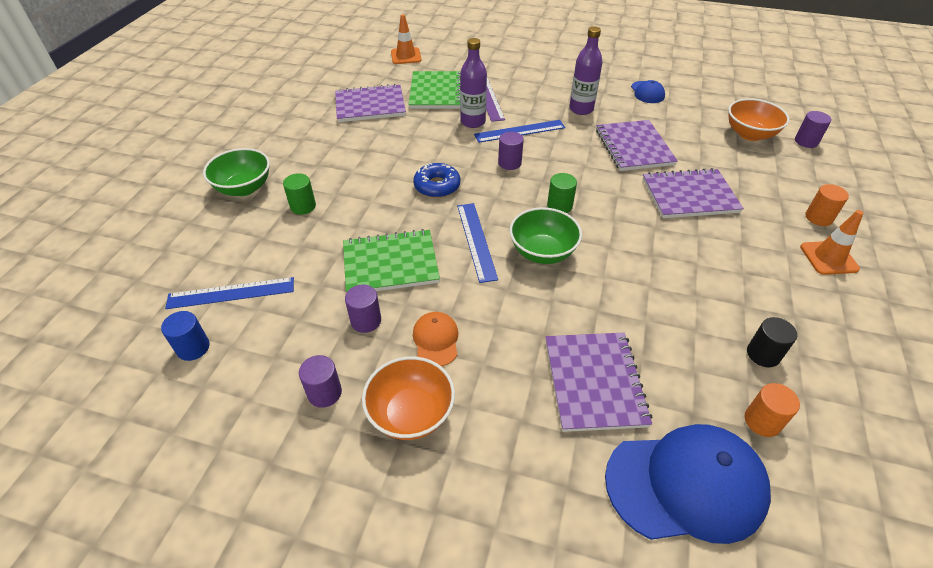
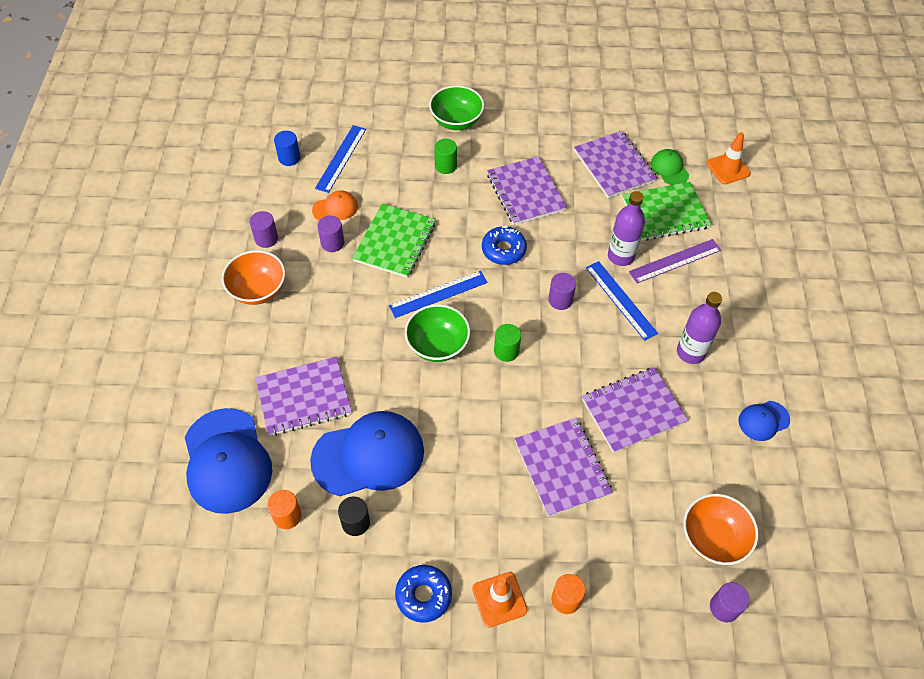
camera: 75 degrees right, 10 degrees up
blue ruler [165,277,294,309] -> blue ruler turned 45 degrees clockwise [315,125,366,193]
green notebook [343,229,440,292] -> green notebook turned 45 degrees clockwise [352,203,436,278]
orange cap [413,312,458,366] -> orange cap moved to [312,191,358,220]
none -> blue cap [310,411,424,496]
none -> blue donut [395,565,452,623]
none -> purple notebook [487,156,567,225]
none -> green cap [651,149,689,185]

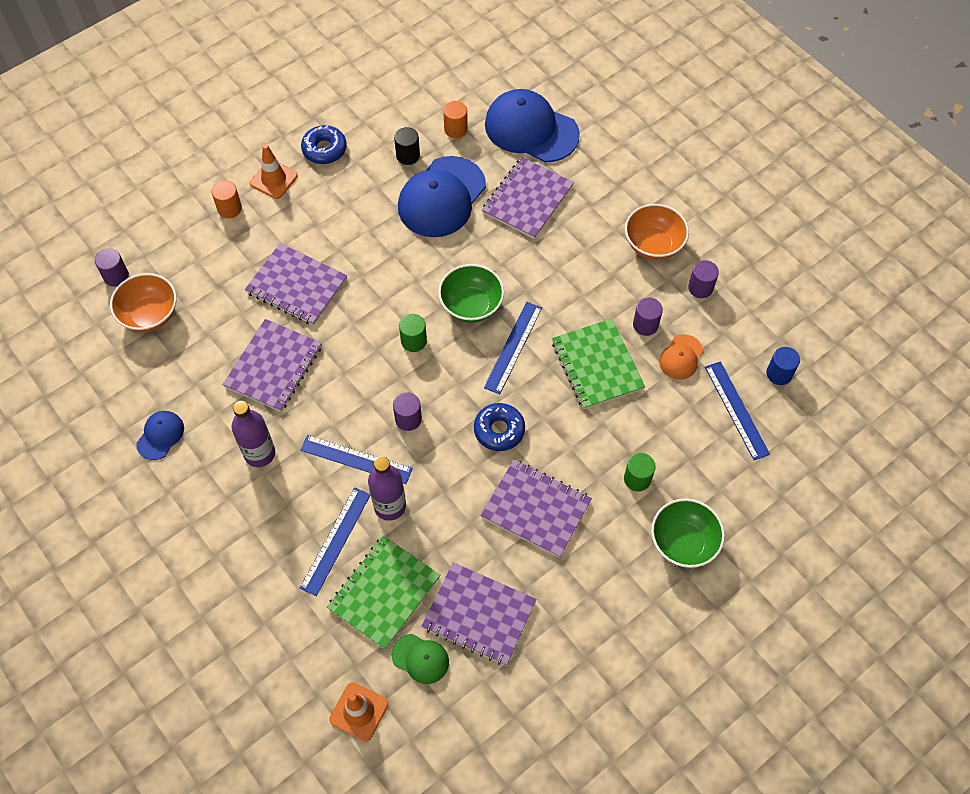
camera: 140 degrees right, 5 degrees up
purple ruler [629,239,721,283] -> blue ruler [300,487,371,596]

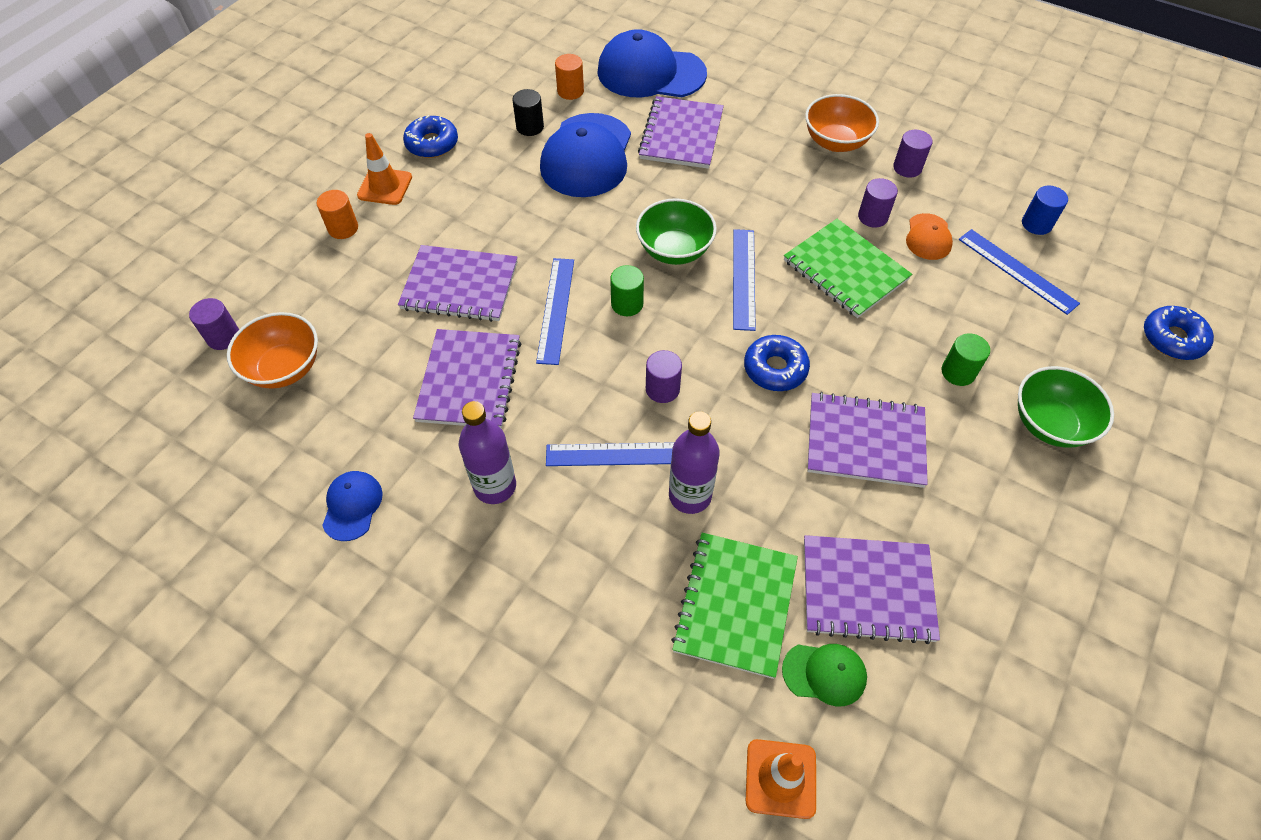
camera: 20 degrees left, 5 degrees down
blue ruler [300,487,371,596] -> blue ruler moved to [536,258,574,365]
none -> blue donut [1144,306,1214,360]

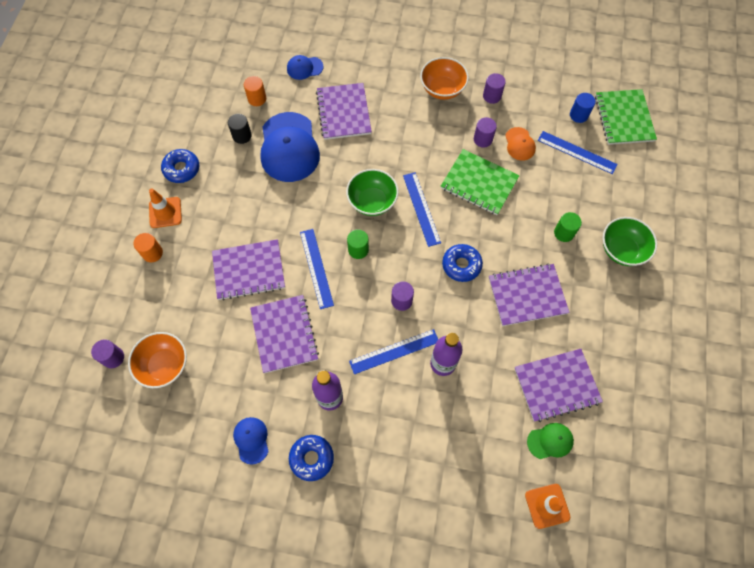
camera: 20 degrees left, 10 degrees up
blue cap [597,29,707,98] -> blue cap [287,55,323,80], size x0.48
green notebook [671,533,798,679] -> green notebook moved to [595,89,657,145]
blue donut [1144,306,1214,360] -> blue donut moved to [289,435,334,481]

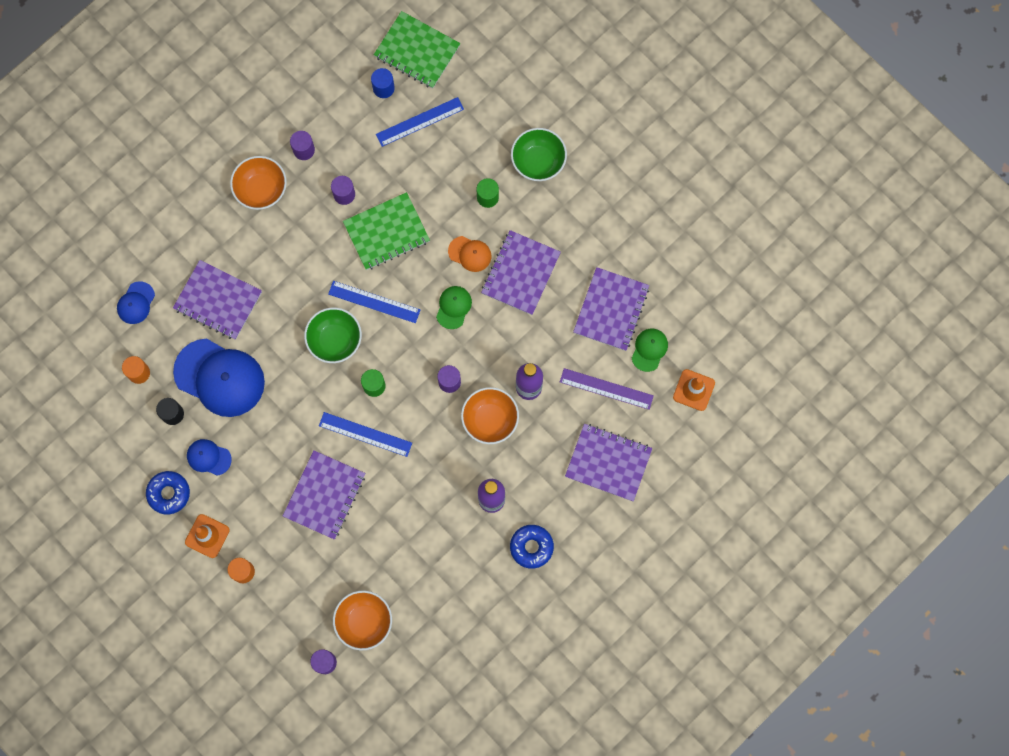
camera: 55 degrees left, 10 degrees up
blue cap [233,417,269,465] -> blue cap moved to [187,439,232,476]
purple notebook [250,295,319,373] -> purple notebook moved to [565,424,652,501]
blue ruler [349,329,438,374] -> orange bowl [461,387,519,444]
blue donut [442,244,483,282] -> green cap [436,286,472,329]
orange cap [505,127,536,161] -> orange cap moved to [448,236,491,272]
none -> purple ruler [560,368,654,410]

